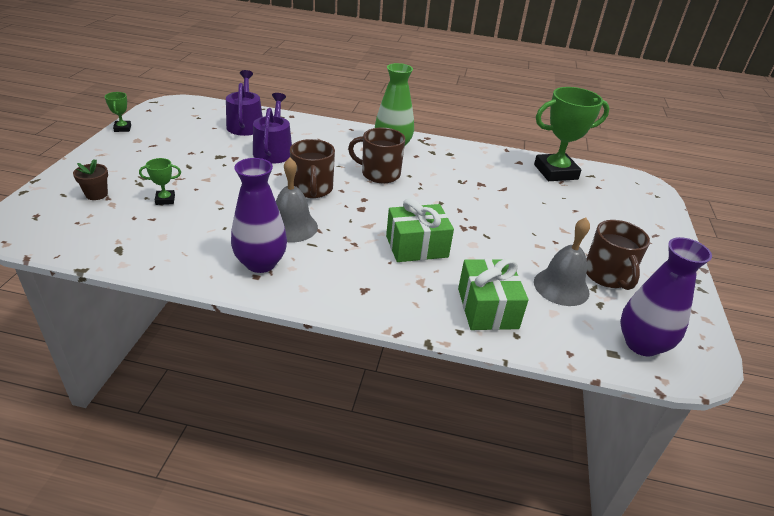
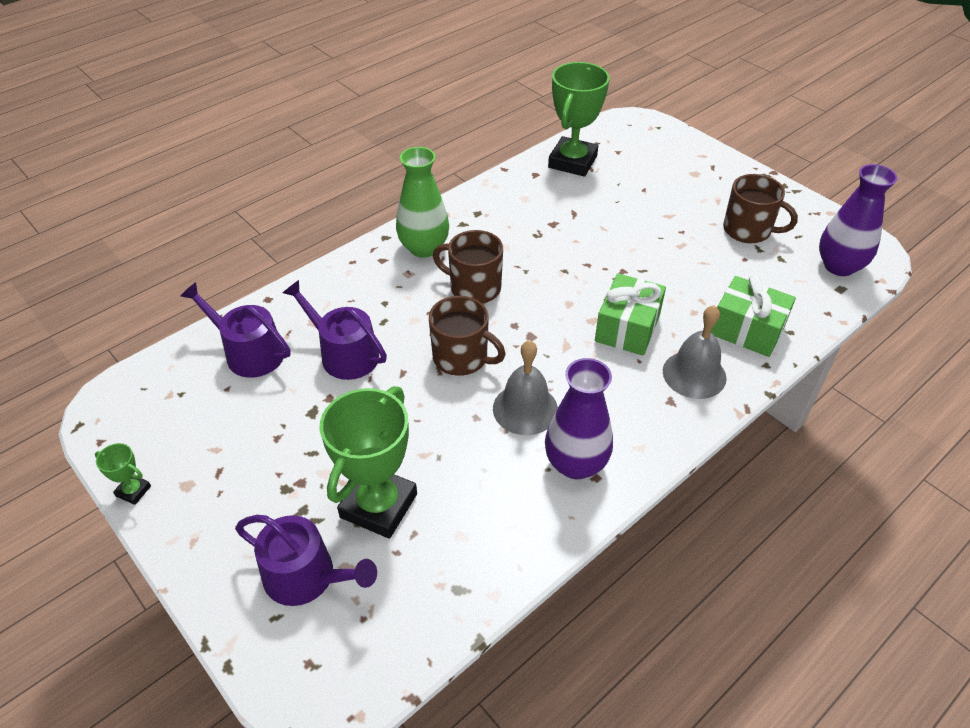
camera: 50 degrees left, 10 degrees up
brown flower pot [73,159,108,200] -> purple watering can [235,515,377,606]
green trophy [139,158,181,205] -> green trophy [320,386,417,539], size x2.30
brown mug [348,127,405,184] -> brown mug turned 60 degrees clockwise [433,230,503,304]
grey bell [534,218,590,306] -> grey bell moved to [663,305,727,399]

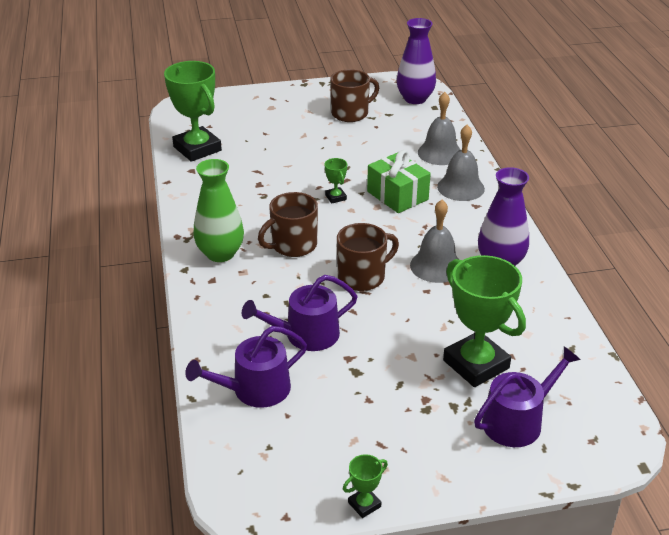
camera: 60 degrees left, 10 degrees down
green gift [711,275,796,357] -> grey bell [418,92,460,165]
none -> green trophy [325,158,347,204]

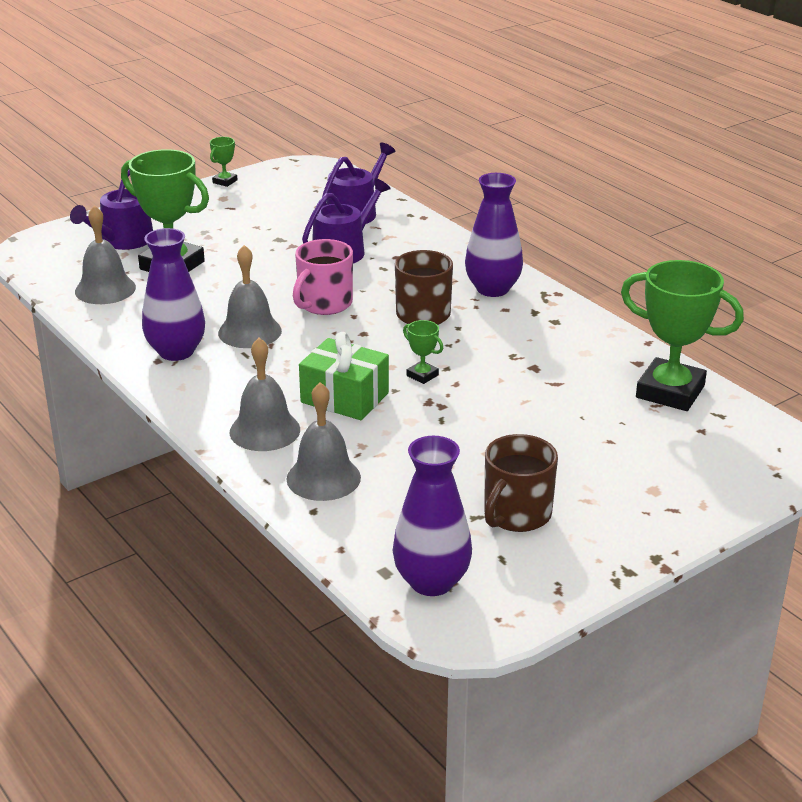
camera: 155 degrees right, 5 degrees down
green vase [194,159,244,262] -> purple vase [465,173,523,297]
brown mug [337,223,399,291] -> pink mug [293,239,353,315]
none -> grey bell [75,205,136,304]

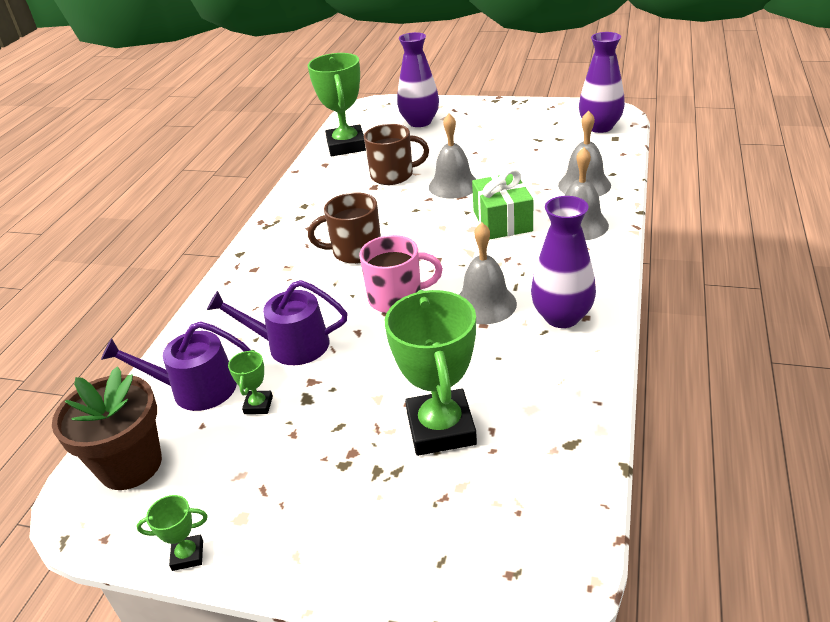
camera: 125 degrees left, 5 degrees up
purple watering can [70,170,153,250] -> none
grey bell [75,205,136,304] -> grey bell moved to [429,114,476,199]
green trophy [403,320,443,384] -> green trophy moved to [228,350,273,414]
purple vase [465,173,523,297] -> purple vase moved to [397,32,439,127]
brown mug [484,434,558,532] -> brown mug moved to [364,124,429,185]
none -> brown flower pot [52,366,162,490]

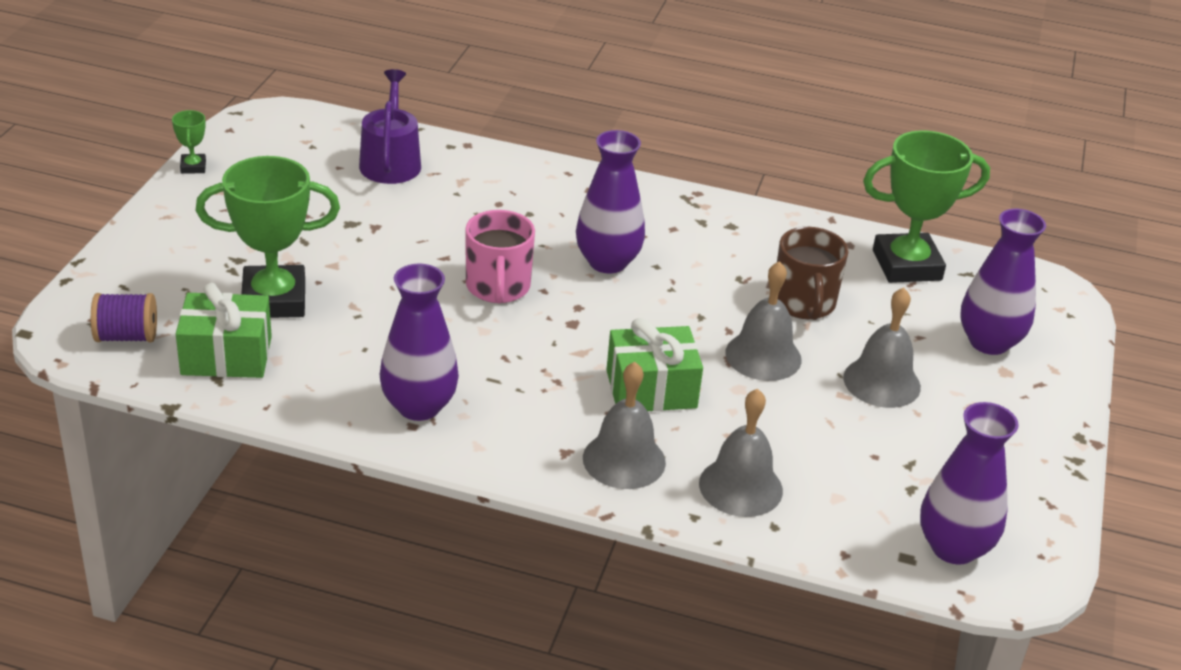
camera: 85 degrees right, 0 degrees up
brown flower pot [52,366,162,490] -> none
purple watering can [207,280,348,365] -> none
green trophy [228,350,273,414] -> none
brown mug [308,192,381,264] -> purple vase [576,130,645,274]
grey bell [459,222,517,324] -> grey bell moved to [843,287,921,408]
none -> purple spool [91,293,157,342]
none -> green gift [176,283,272,378]

